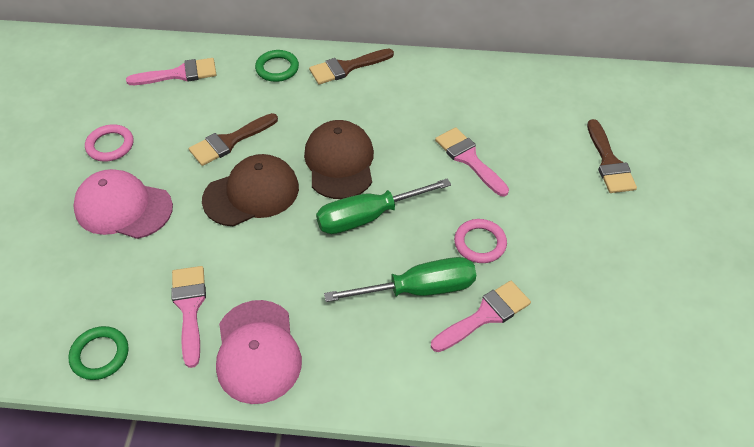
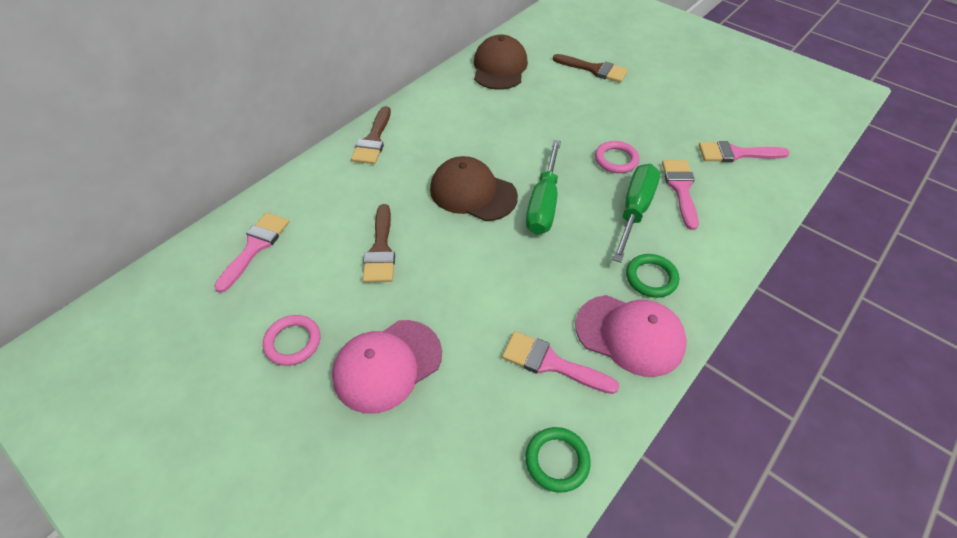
camera: 55 degrees left, 0 degrees up
brown cap [202,154,299,226] -> brown cap moved to [474,34,528,90]
green ring [255,50,299,82] -> green ring moved to [626,254,679,298]
pink brush [435,127,509,197] -> pink brush moved to [699,141,790,162]

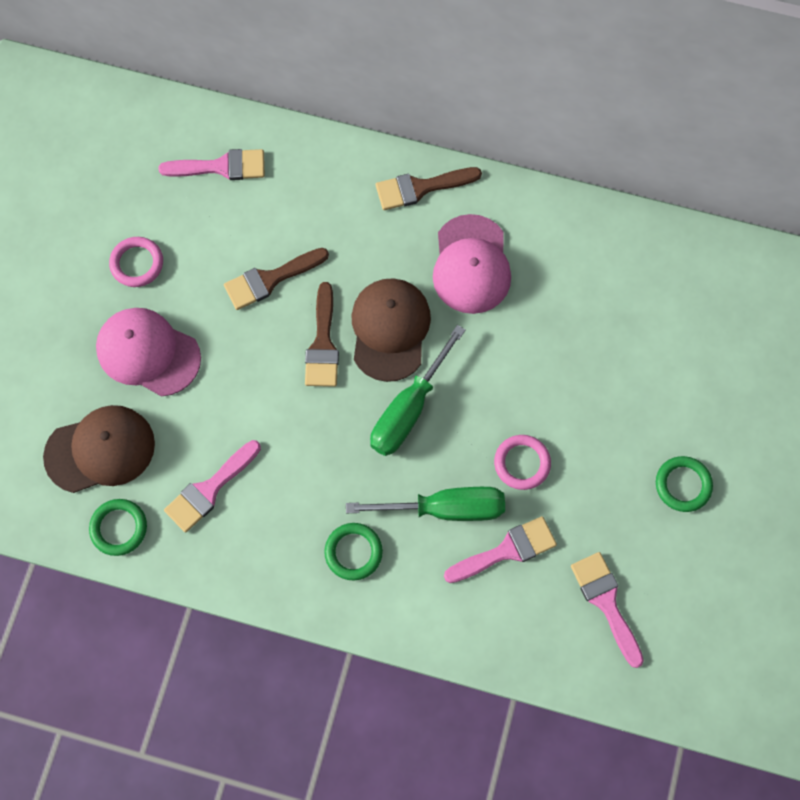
camera: 65 degrees right, 20 degrees up
brown cap [474,34,528,90] -> brown cap moved to [43,405,155,493]
pink brush [502,331,619,394] -> pink brush turned 135 degrees counterclockwise [164,440,261,533]
green screwdriver [526,140,561,235] -> green screwdriver turned 45 degrees counterclockwise [370,325,466,456]
brown brush [553,54,628,83] -> brown brush moved to [305,282,339,387]
pink cap [575,295,687,377] -> pink cap moved to [433,214,511,314]
none -> green ring [656,456,713,512]

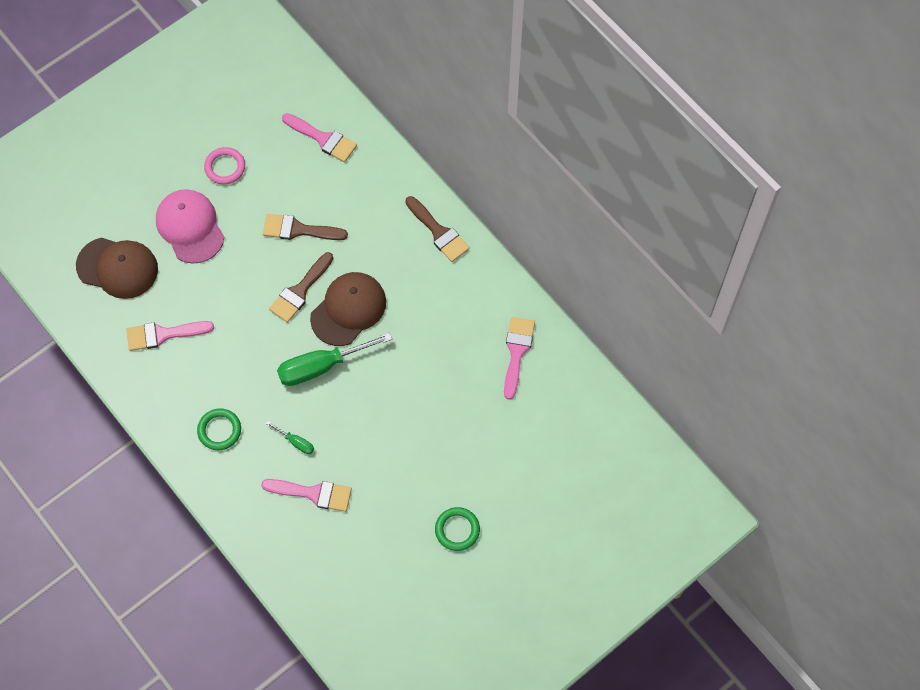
camera: 35 degrees right, 5 degrees down
green ring [89,499,147,556] -> none
green screwdriver [346,487,505,521] -> green screwdriver [266,421,314,454], size x0.46
brown brush [376,167,482,210] -> brown brush turned 150 degrees counterclockwise [405,196,470,262]
pink cap [433,214,511,314] -> none
pink ring [494,435,551,490] -> none
pink brush [571,552,644,668] -> pink brush moved to [504,317,535,400]

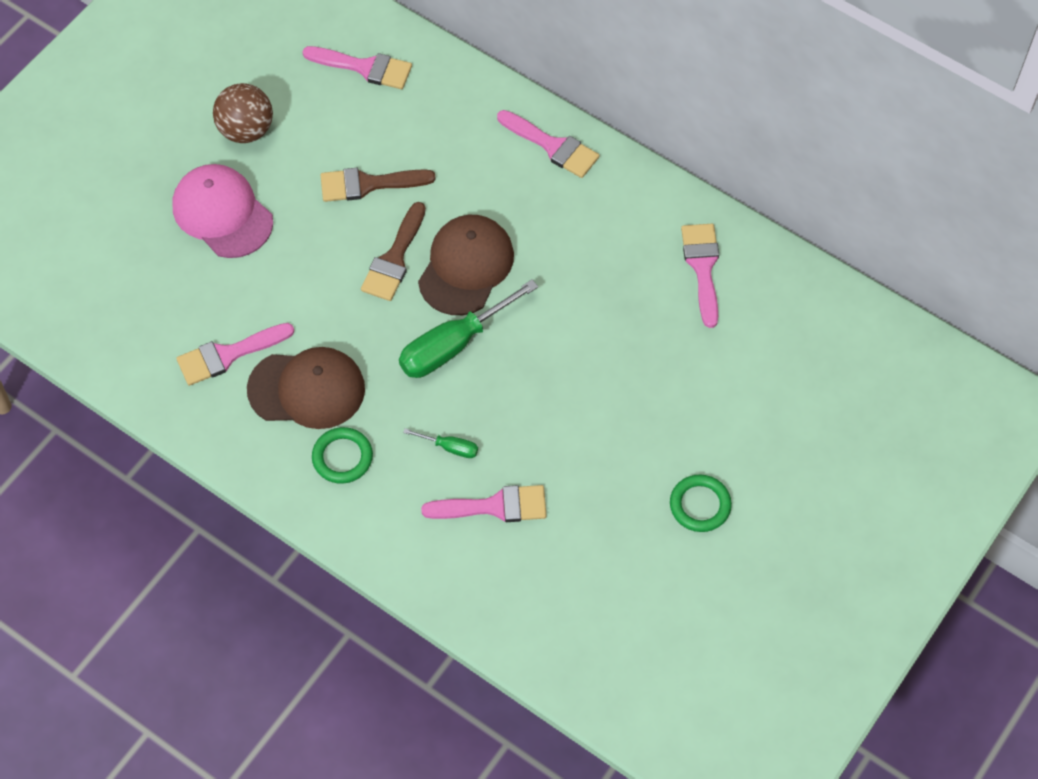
camera: 15 degrees left, 5 degrees down
brown cap [76,238,158,299] -> brown cap moved to [247,347,365,429]
pink ring [204,147,245,185] -> brown ball [213,83,273,143]
brown brush [405,196,470,262] -> pink brush [497,110,600,178]

